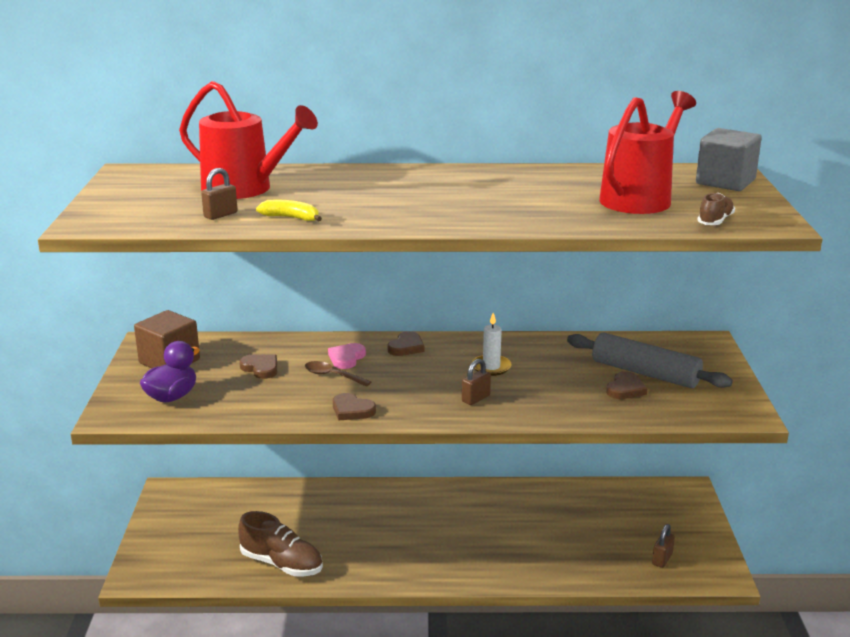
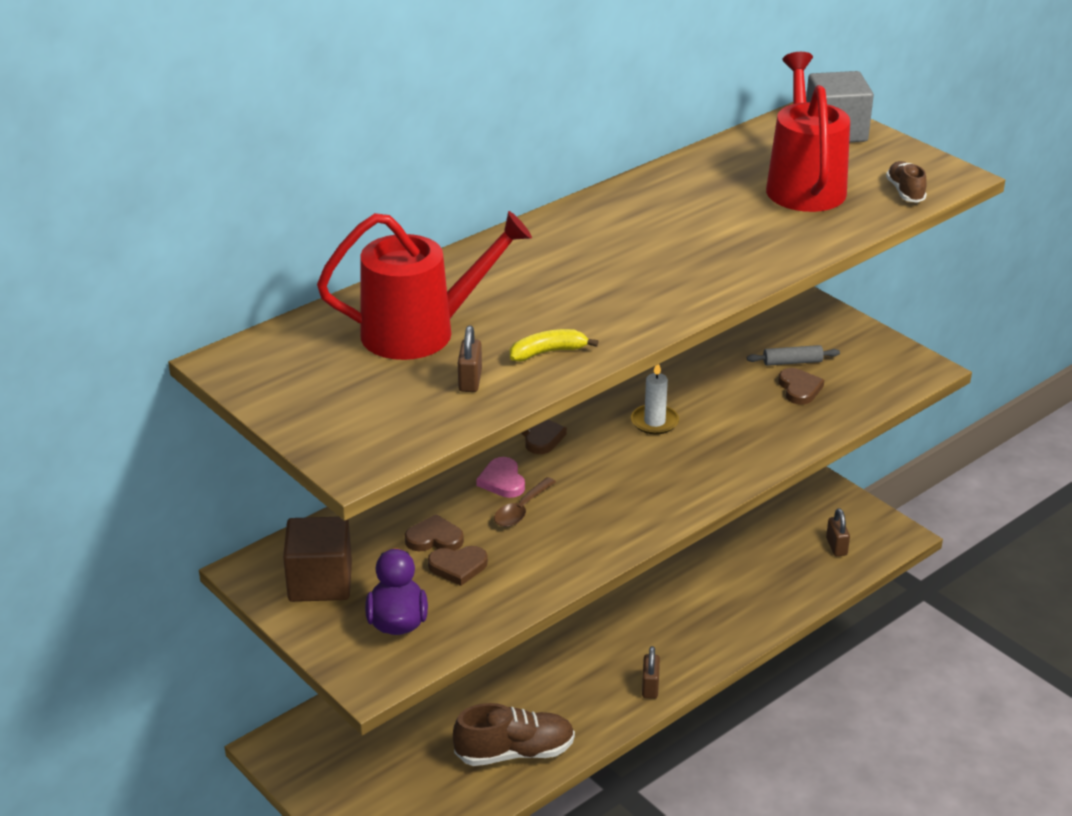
camera: 40 degrees left, 10 degrees up
brown spoon [305,361,371,387] -> brown spoon turned 45 degrees counterclockwise [494,477,556,527]
brown heart [333,393,376,420] -> brown heart moved to [428,546,488,586]
brown padlock [462,358,491,405] -> brown padlock moved to [642,646,660,699]
grey rolling pin [567,333,733,388] -> grey rolling pin [747,345,840,366], size x0.48

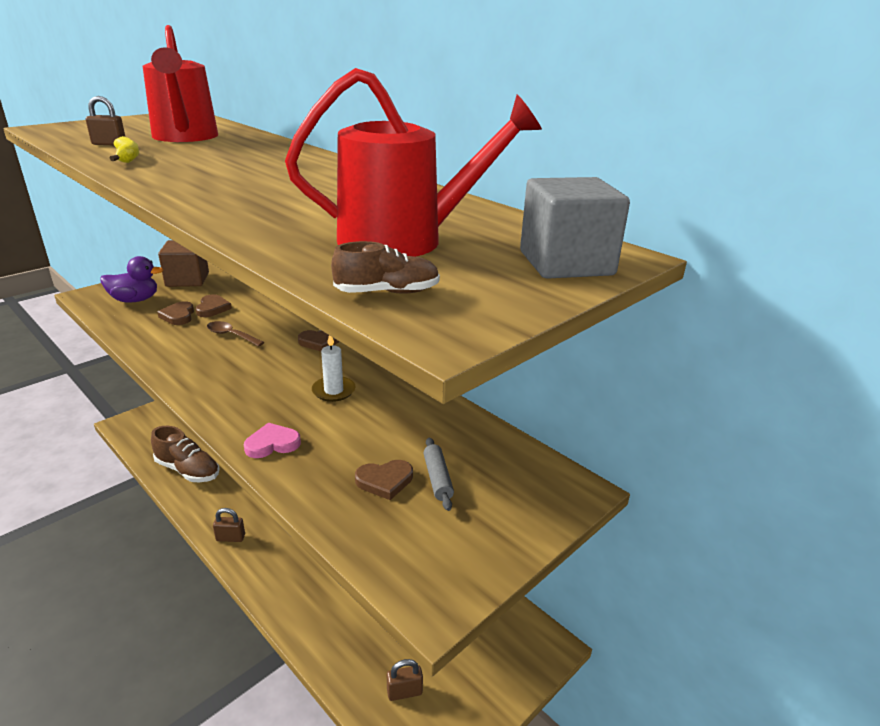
camera: 85 degrees right, 5 degrees down
brown shoe [453,703,575,766] -> brown shoe turned 45 degrees counterclockwise [151,426,220,482]
pink heart [476,457,525,498] -> pink heart moved to [244,423,301,458]

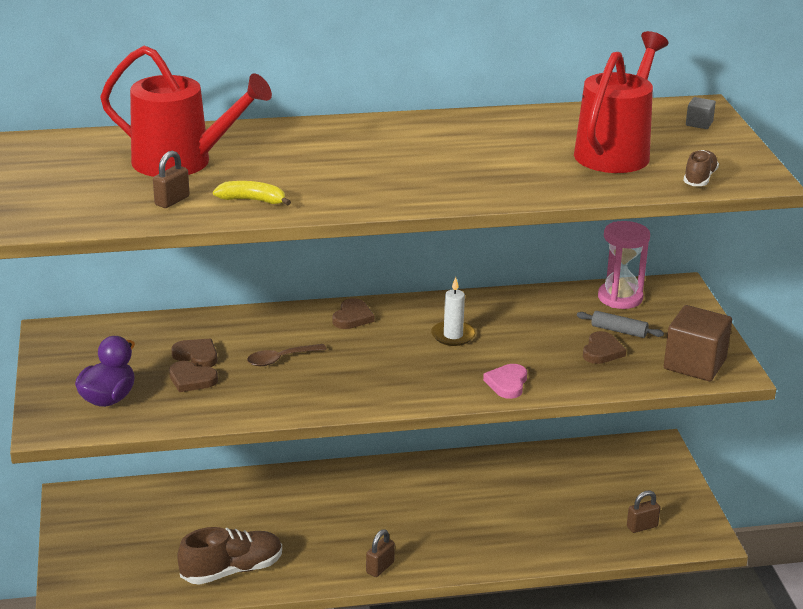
camera: 55 degrees left, 0 degrees up
brown cube [158,240,209,287] -> brown cube moved to [664,305,732,381]
brown padlock [387,659,423,701] -> brown padlock turned 45 degrees clockwise [627,490,660,533]
grey cube [520,177,630,279] -> grey cube [686,97,716,129], size x0.45
none -> pink hourglass [598,221,650,309]

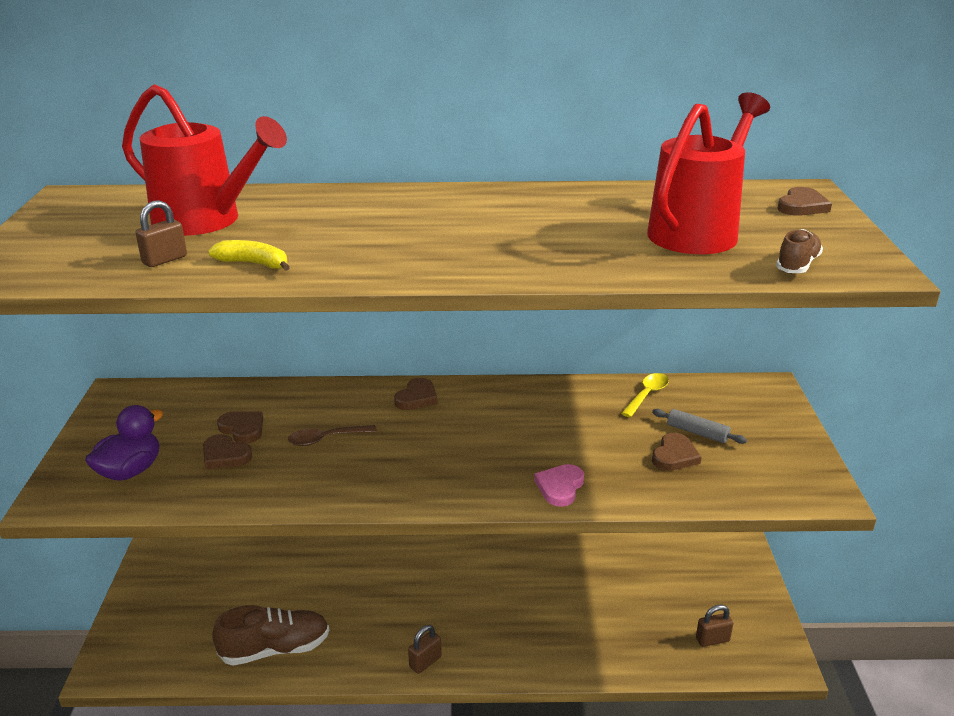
camera: 10 degrees right, 0 degrees up
white candle [431,277,476,346] -> none
pink hourglass [598,221,650,309] -> none
brown cube [664,305,732,381] -> none
grey cube [686,97,716,129] -> brown heart [777,187,832,216]
none -> yellow spoon [621,373,669,417]

